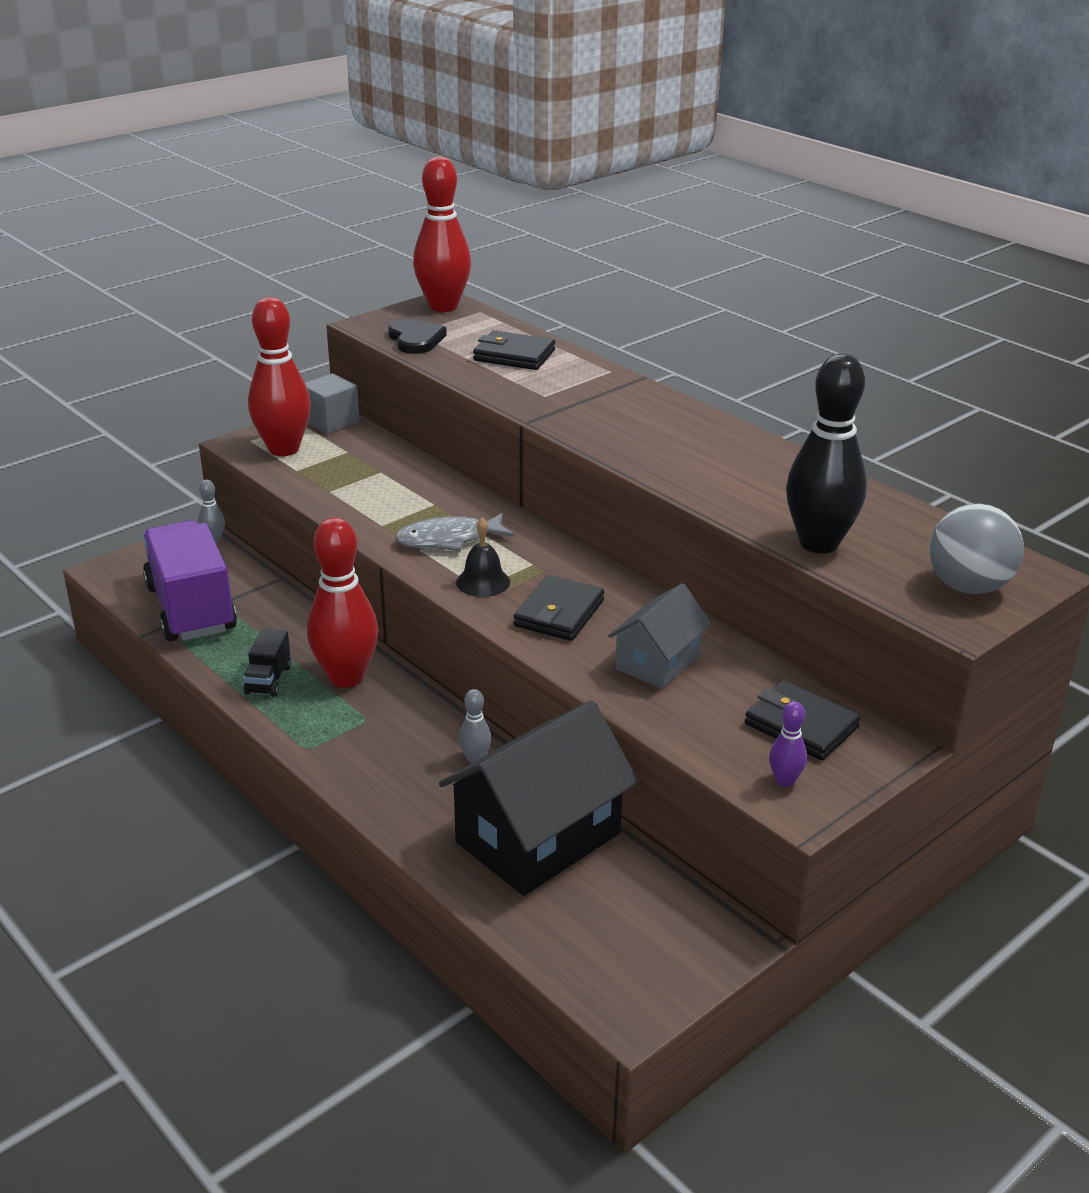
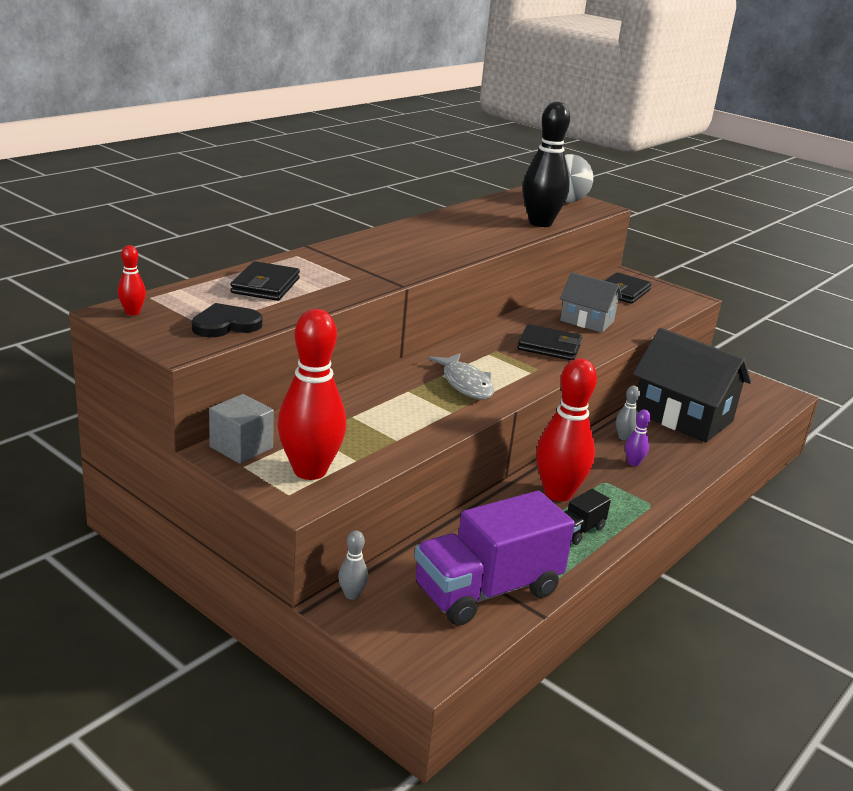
camera: 100 degrees left, 5 degrees down
black truck [243,629,291,697] -> black truck turned 135 degrees clockwise [564,489,611,545]
red bowling pin [413,156,471,312] -> red bowling pin [118,245,146,315], size x0.43
black bell [456,518,510,597] -> none
purple bowling pin [769,701,807,787] -> purple bowling pin moved to [625,410,651,466]

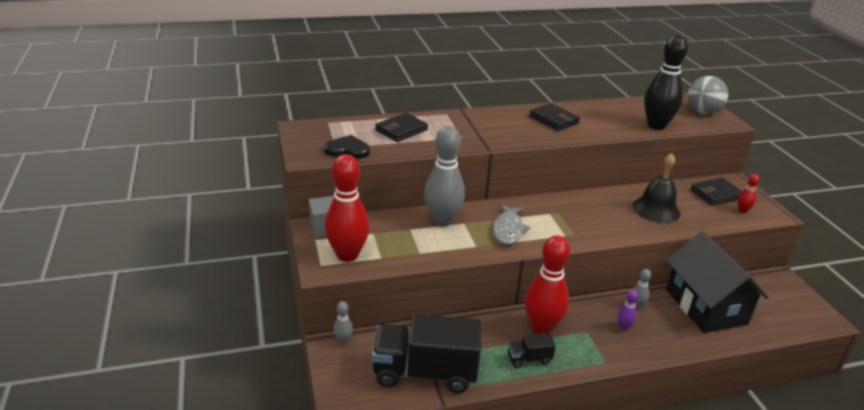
camera: 35 degrees right, 5 degrees up
red bowling pin [118,245,146,315] -> red bowling pin moved to [738,174,759,213]
purple truck [414,491,575,626] -> black truck [372,314,481,393]
black wallet [517,324,582,361] -> black wallet moved to [529,103,580,131]
grey house [560,272,622,333] -> black bell [632,153,680,223]
none -> grey bowling pin [424,126,465,227]

